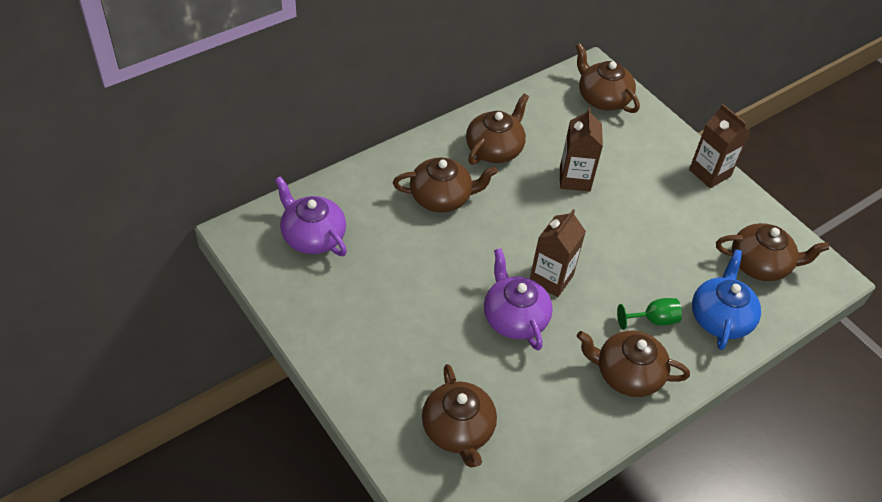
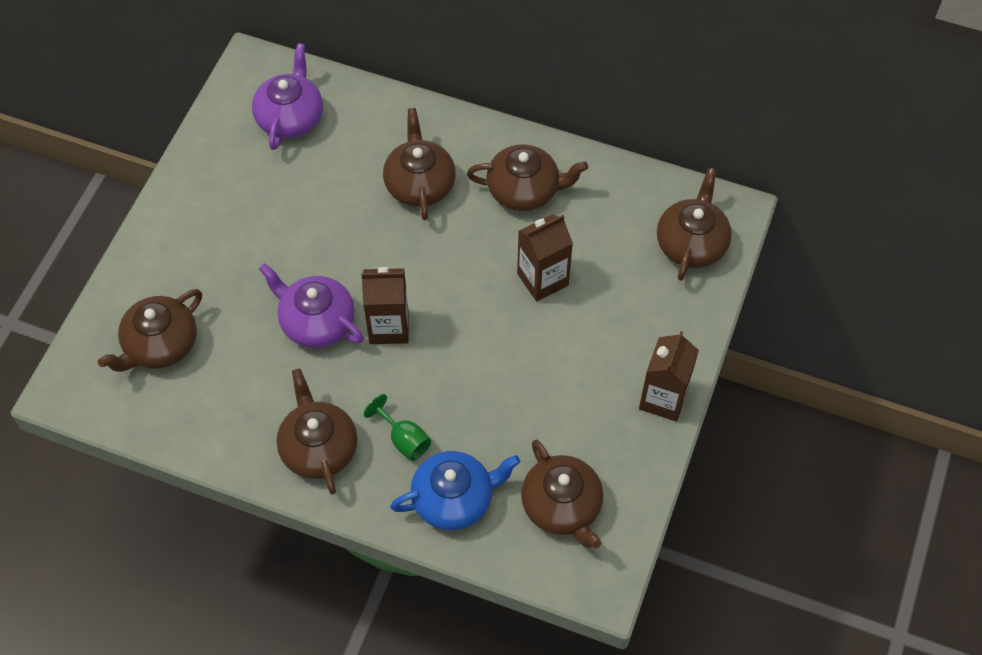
camera: 60 degrees right, 10 degrees up
brown teapot [393,158,498,212] -> brown teapot turned 150 degrees counterclockwise [383,108,456,220]
purple teapot [484,248,553,350] -> purple teapot turned 90 degrees counterclockwise [259,263,364,348]

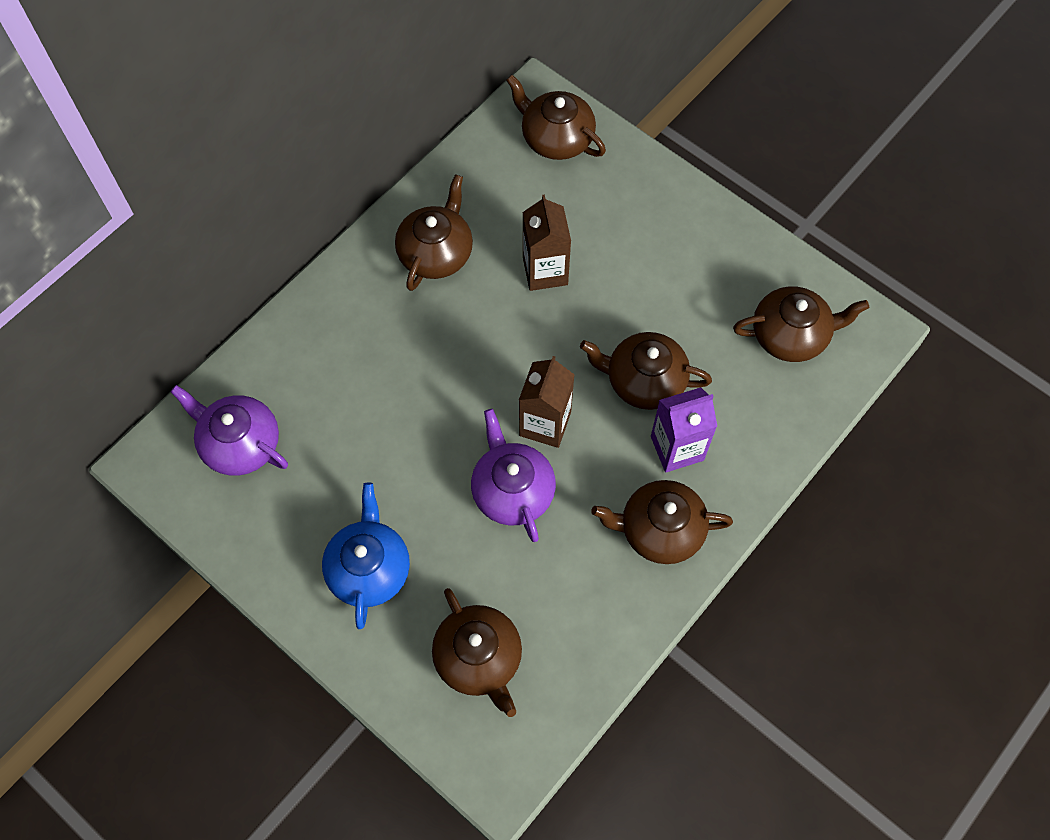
camera: 70 degrees left, 5 degrees up
purple teapot [259,263,364,348] -> purple teapot turned 105 degrees clockwise [471,409,556,542]
green goblet [364,394,431,461] -> purple carton [651,387,717,473]
brown teapot [383,108,456,220] -> brown teapot moved to [580,332,712,410]
blue teapot [390,451,520,530] -> blue teapot moved to [322,483,410,629]
brown carton [639,331,699,422] -> none

